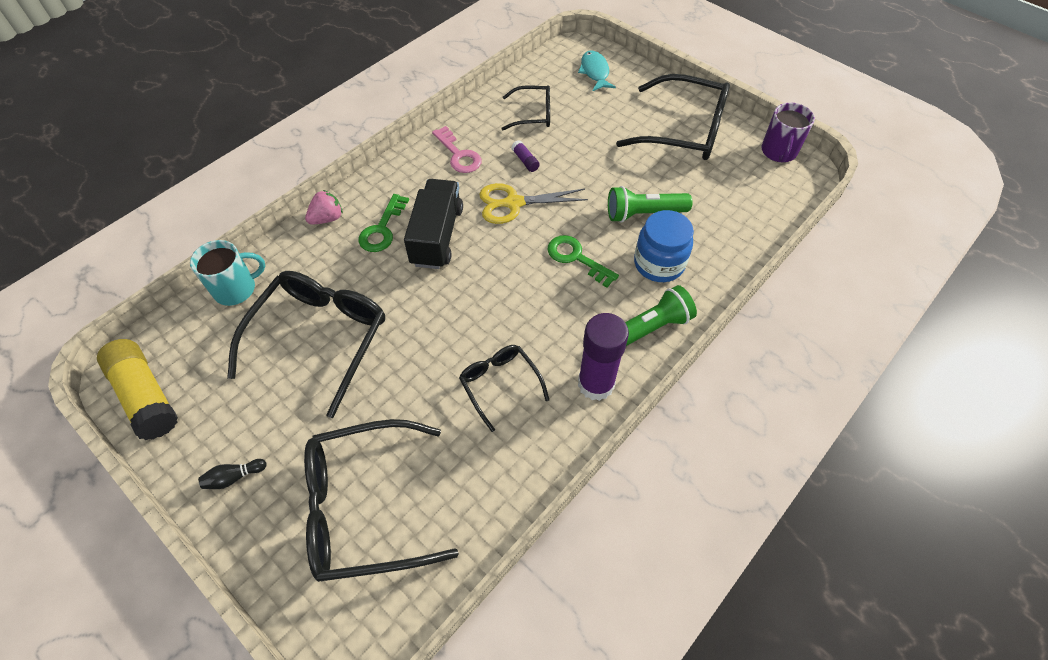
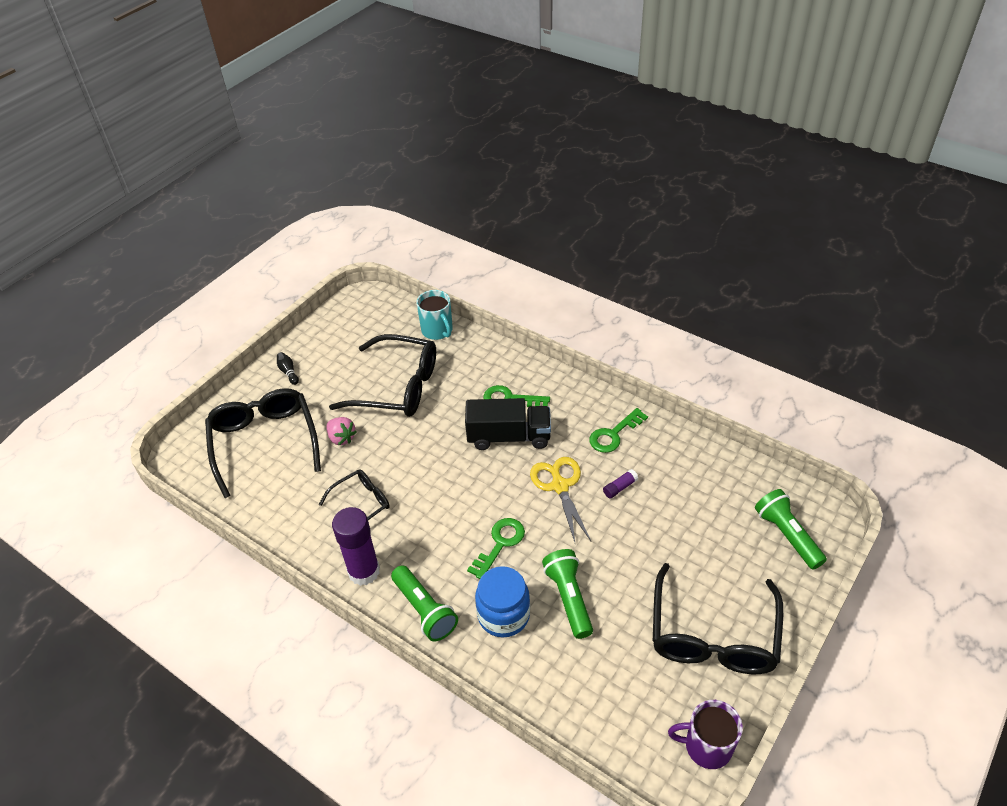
camera: 85 degrees right, 10 degrees down
yellow glue stick [97,339,178,440] -> none
pink strawberry [305,190,343,224] -> pink strawberry moved to [327,417,357,445]
pink key [432,126,482,173] -> green key [589,408,648,453]
black glasses [501,85,550,130] -> none
turquoise fish [578,50,616,91] -> green flashlight [755,489,827,570]

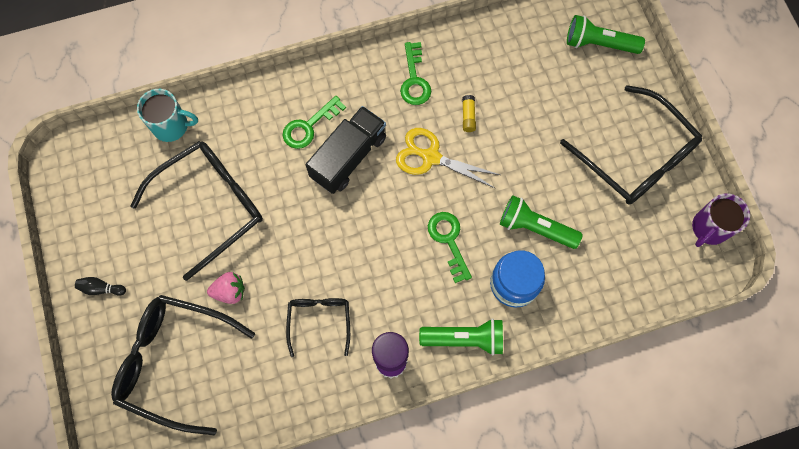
camera: 55 degrees left, 25 degrees up
purple glue stick [603,469,638,498] -> yellow glue stick [462,95,476,132]

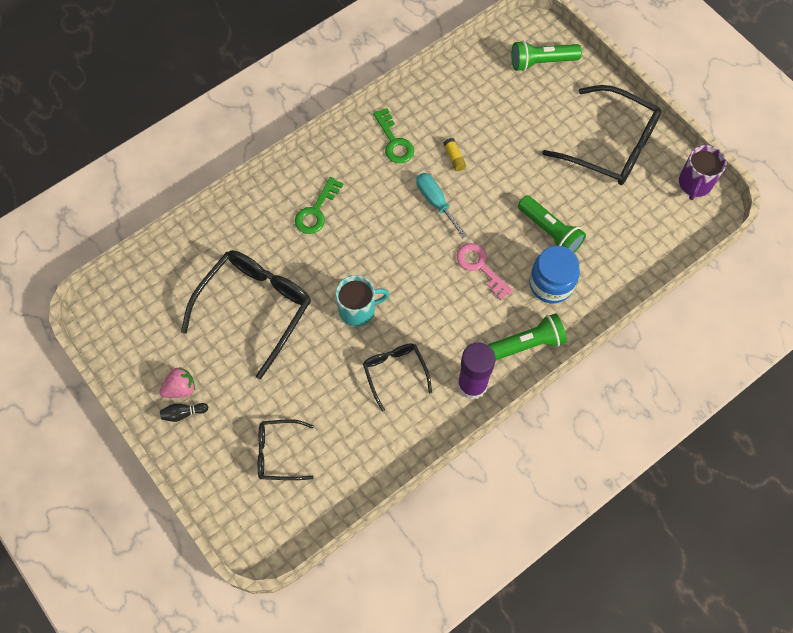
camera: 20 degrees left, 5 degrees down
black glasses [111,295,255,435] -> black glasses [258,419,314,480], size x0.54
turquoise mug [137,89,198,142] -> turquoise mug moved to [335,275,389,327]
pink strawberry [207,272,245,304] -> pink strawberry moved to [160,367,195,398]
black truck [306,106,386,194] -> none
yellow scissors [396,128,500,188] -> turquoise screwdriver [416,173,467,238]
green key [428,212,472,283] -> pink key [457,243,513,300]
green flashlight [500,196,583,249] -> green flashlight turned 135 degrees counterclockwise [518,195,586,253]

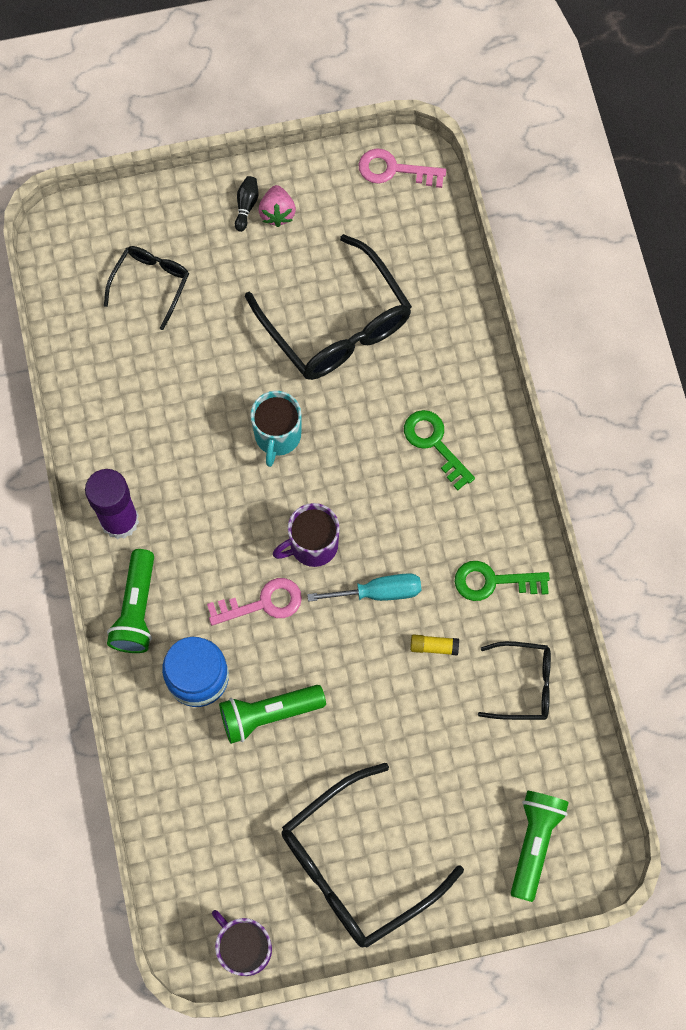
camera: 115 degrees right, 5 degrees up
black glasses [363,343,432,411] -> black glasses moved to [478,641,551,720]
none -> purple mug [273,503,340,567]
none -> pink key [358,148,446,188]

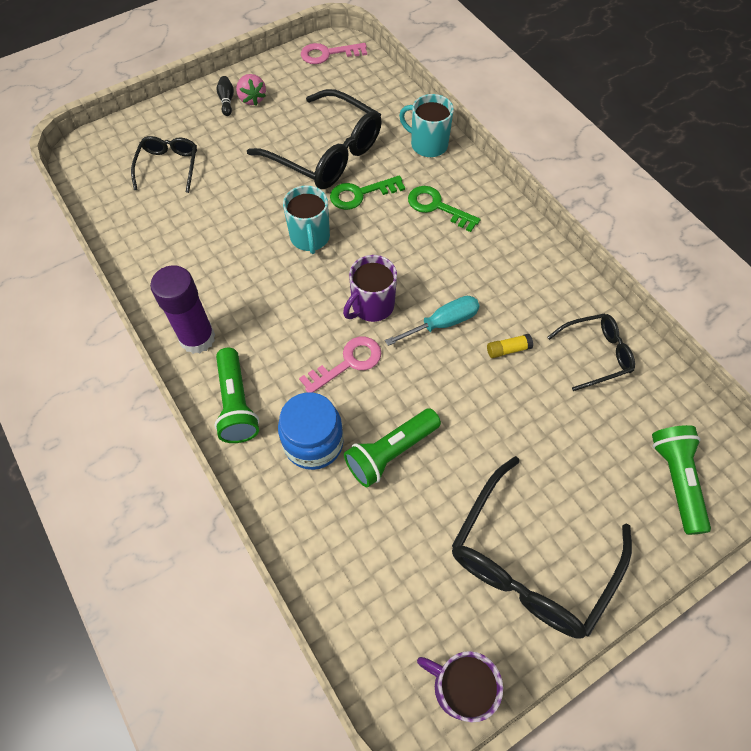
camera: 20 degrees left, 10 degrees down
green key [455,561,550,601] -> green key moved to [330,175,405,210]
none -> turquoise mug [399,94,454,157]

